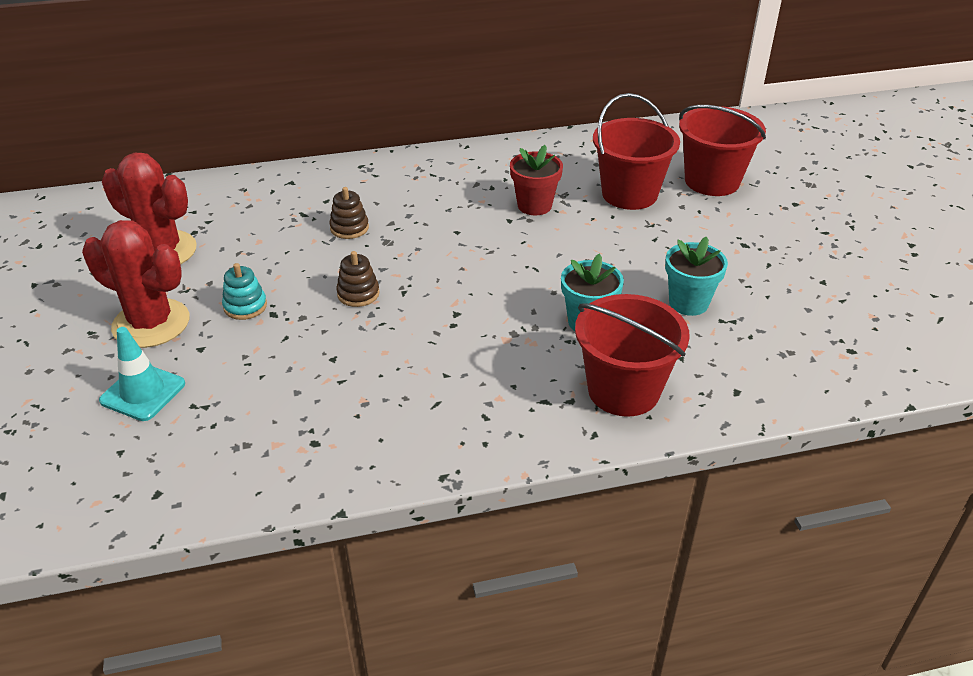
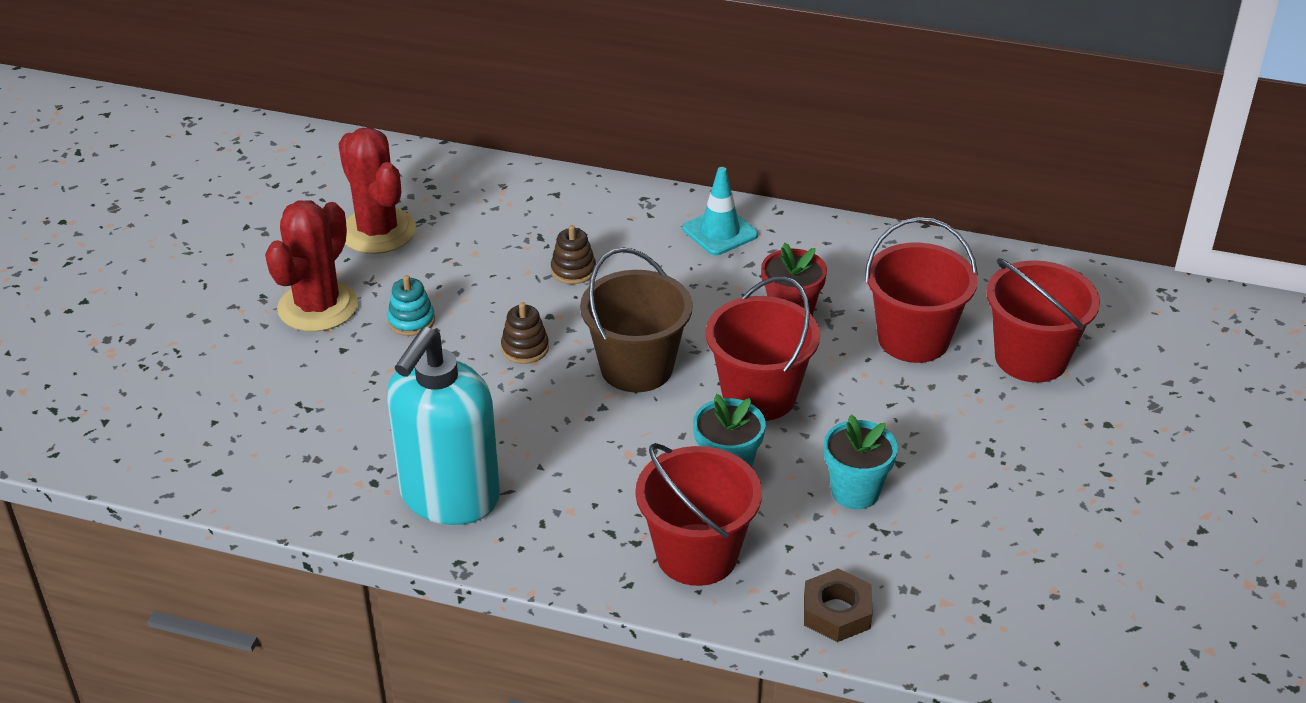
camera: 30 degrees right, 0 degrees up
red cactus [82,220,189,348] -> red cactus turned 60 degrees clockwise [265,200,358,332]
turquoise traffic cone [99,327,185,421] -> turquoise traffic cone moved to [682,167,758,256]
none -> turquoise soap dispenser [387,327,500,525]
none -> brown bucket [580,247,693,392]
none -> red bucket [706,276,820,421]
none -> brown nut [804,568,873,642]

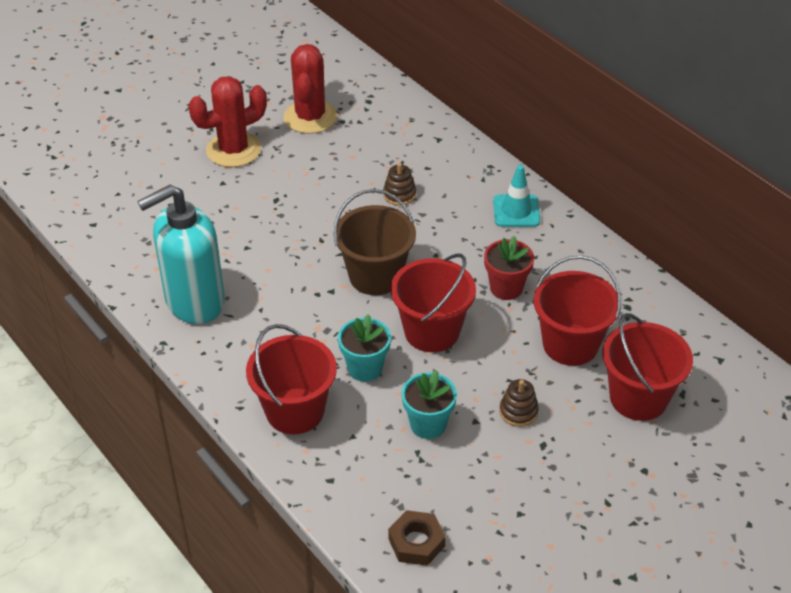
camera: 35 degrees right, 5 degrees up
turquoise stacking toy [387,275,435,336] -> none
brown stacking toy [501,302,549,364] -> brown stacking toy moved to [499,379,539,427]
brown nut [804,568,873,642] -> brown nut moved to [388,510,446,566]

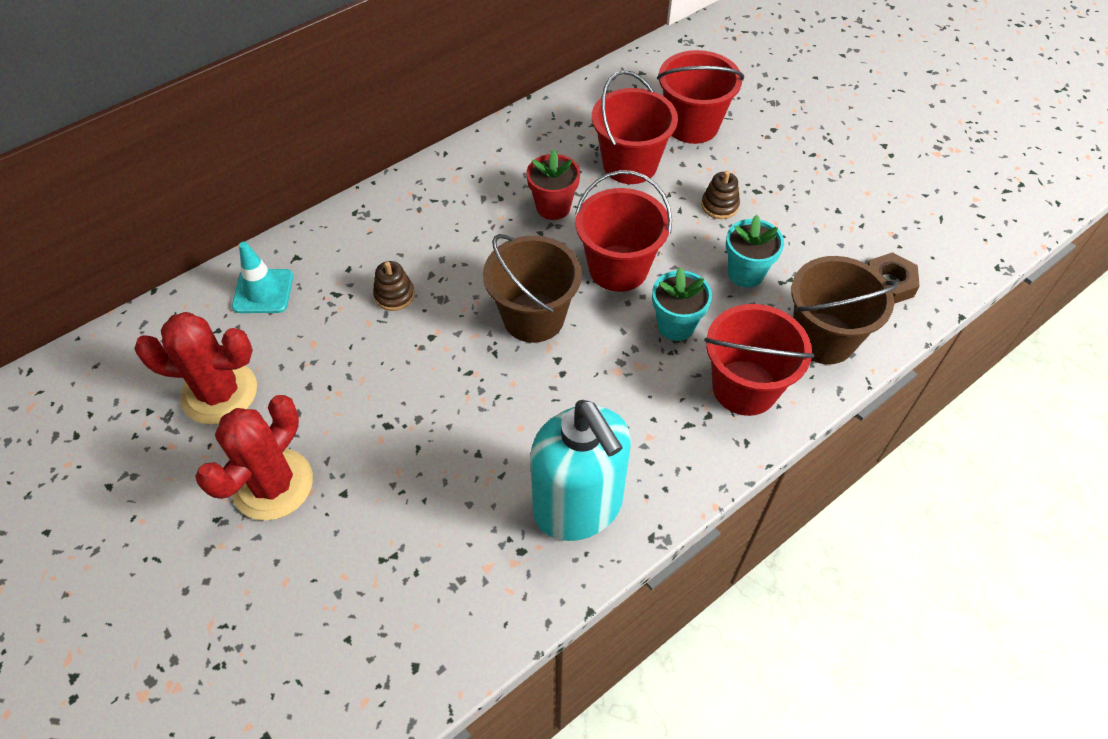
camera: 90 degrees left, 10 degrees up
red cactus [189,76,267,167] -> red cactus turned 60 degrees clockwise [195,395,313,521]
turquoise traffic cone [493,165,540,227] -> turquoise traffic cone moved to [232,242,293,313]
none -> brown bucket [791,256,898,364]

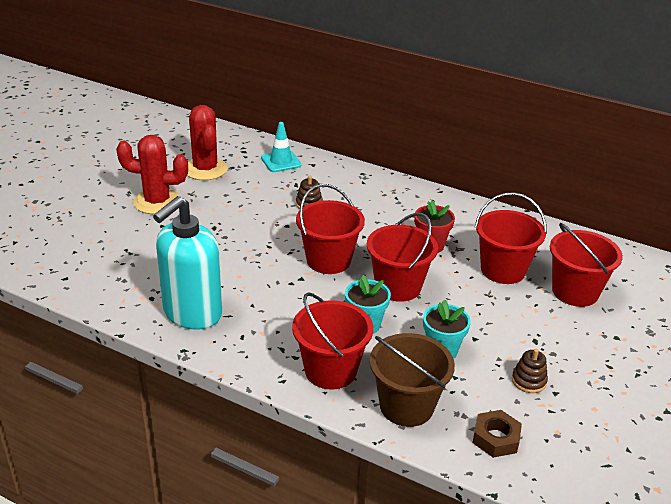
camera: 65 degrees right, 20 degrees down
brown bucket [483,234,582,343] -> red bucket [296,184,365,274]
brown stacking toy [701,171,740,219] -> brown stacking toy moved to [512,349,548,393]

